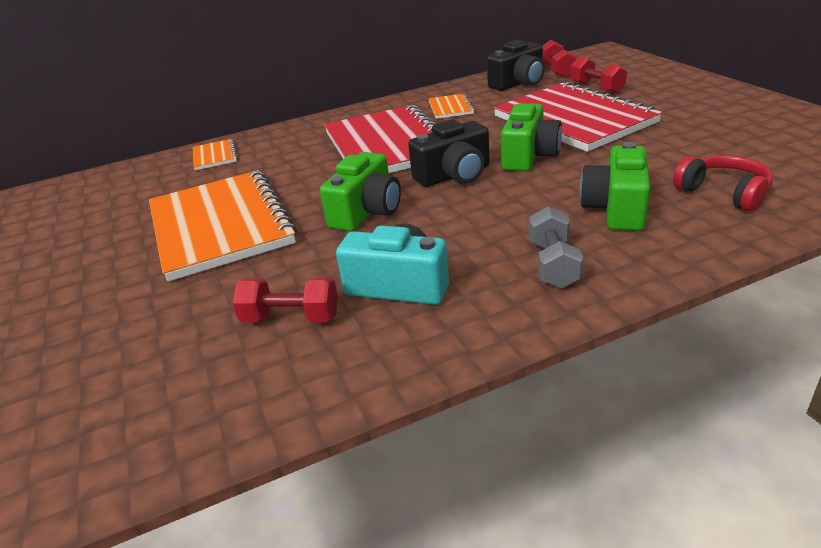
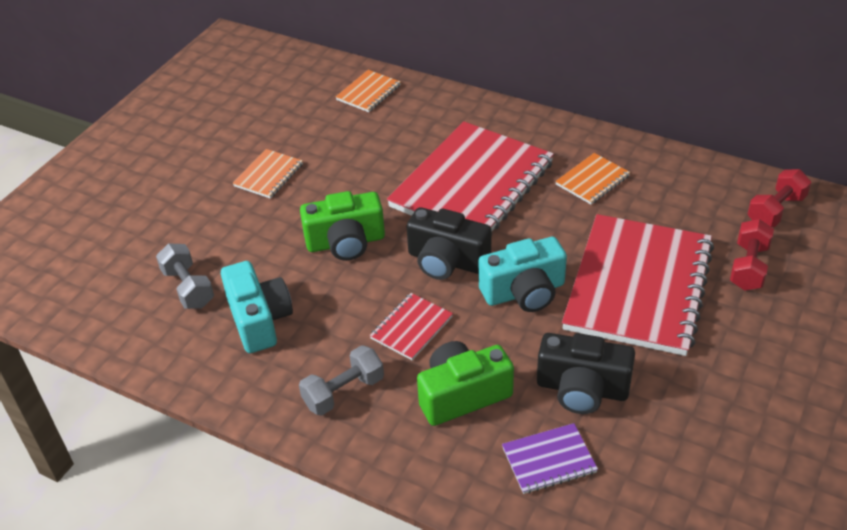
camera: 50 degrees right, 10 degrees up
orange notebook [149,170,297,281] -> orange notebook [233,149,303,199], size x0.43
red dumbbell [233,278,338,323] -> grey dumbbell [156,244,214,309]
black camera [487,40,545,91] -> black camera moved to [537,333,635,414]
green camera [501,103,562,171] -> turquoise camera [479,237,567,312]
red headphones [673,155,773,212] -> purple notebook [502,423,598,494]
none -> red notebook [369,293,453,360]

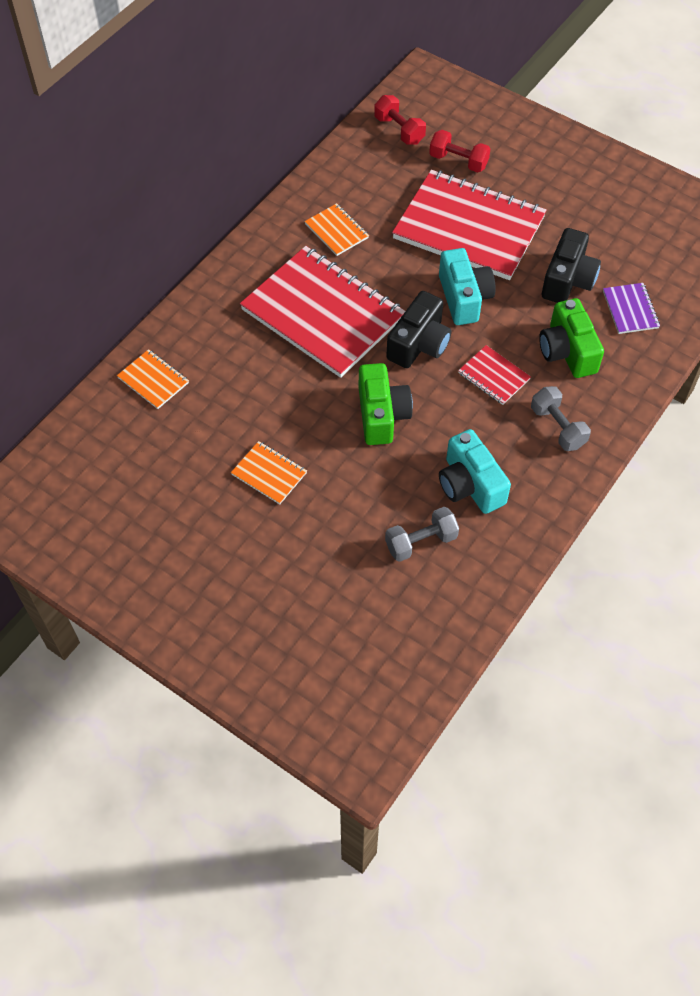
camera: 85 degrees left, 15 degrees up
turquoise camera [221,261,293,353] -> turquoise camera turned 105 degrees counterclockwise [439,429,511,514]

